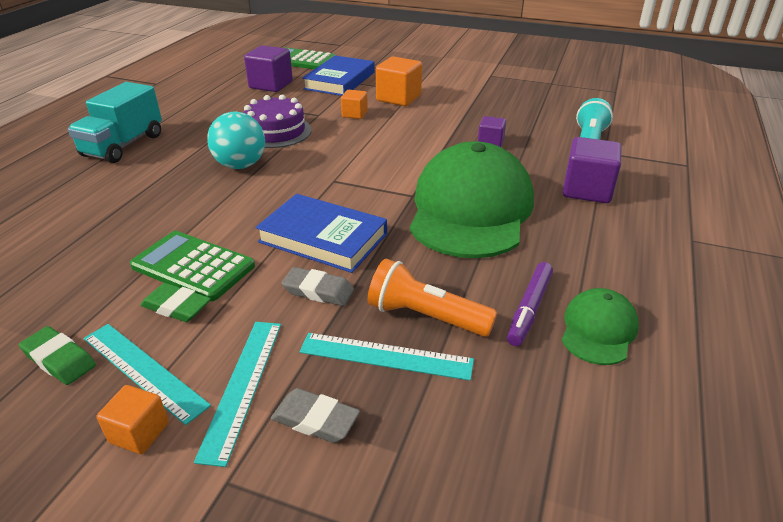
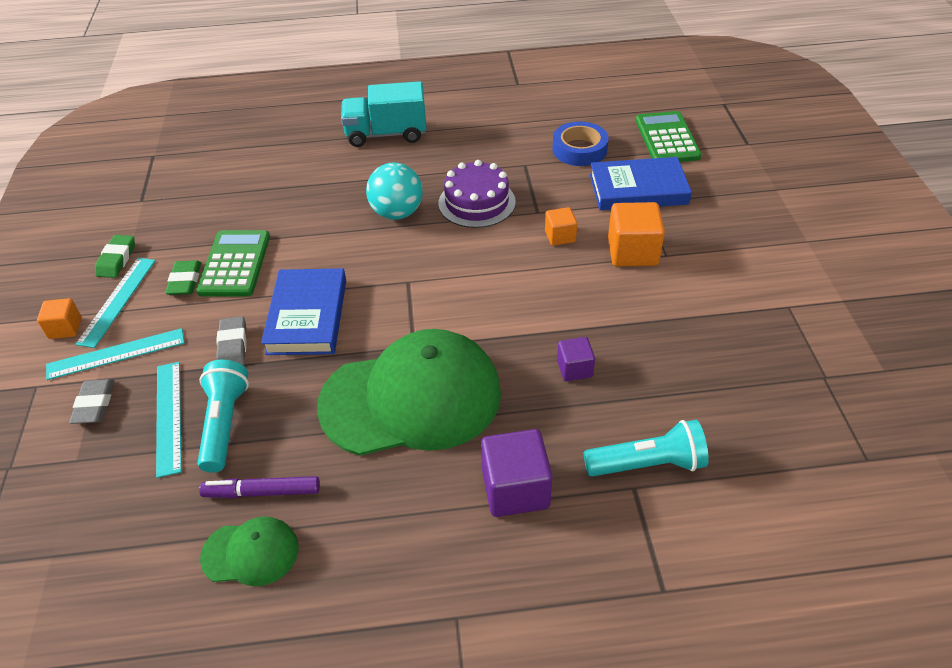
camera: 65 degrees right, 10 degrees up
purple cube [244,45,293,92] -> blue tape [552,122,609,166]
orange flashlight [368,259,497,337] -> turquoise flashlight [197,360,249,473]

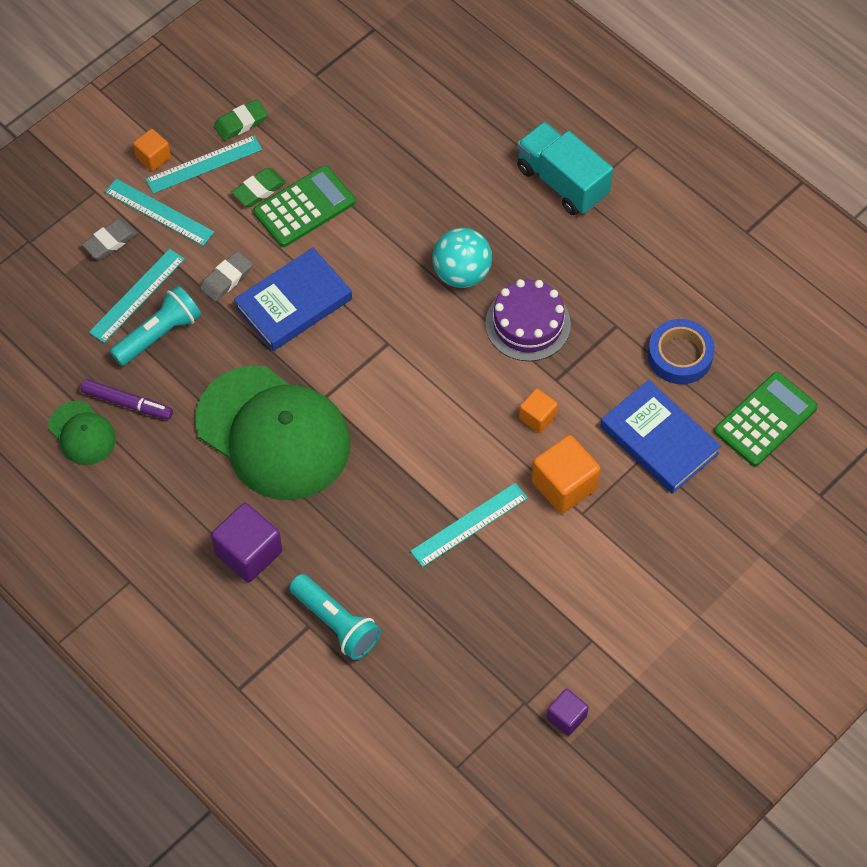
camera: 50 degrees right, 15 degrees up
purple marker [199,476,320,498] -> purple marker turned 150 degrees clockwise [81,379,173,420]
purple cube [557,337,595,381] -> purple cube moved to [547,689,589,736]
none -> turquoise ruler [410,483,528,567]

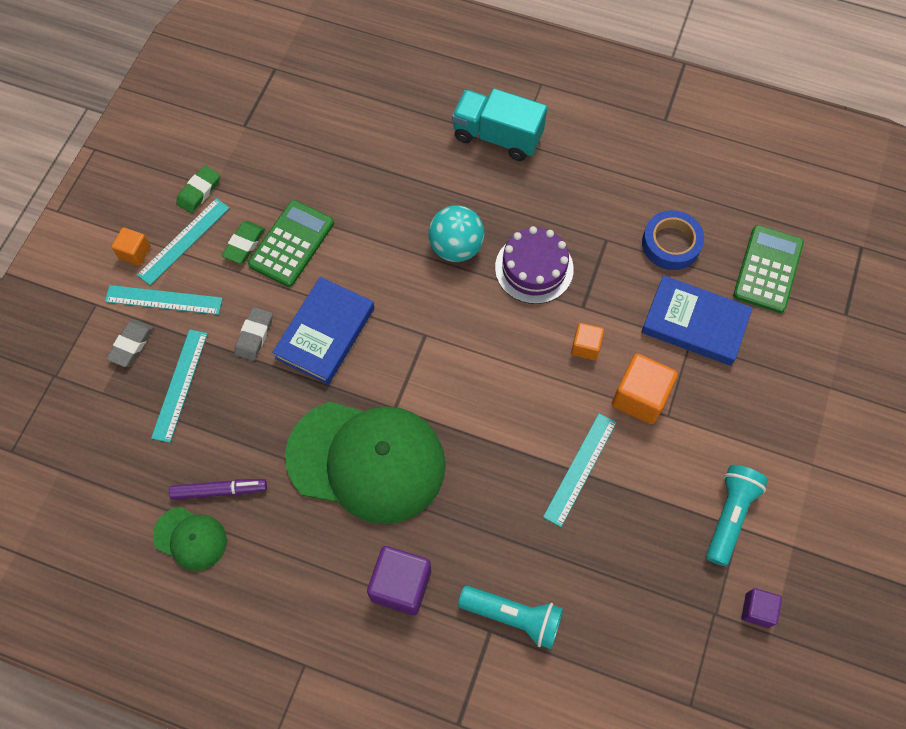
camera: 25 degrees left, 5 degrees up
turquoise flashlight [110,285,201,366] -> turquoise flashlight moved to [706,465,768,566]

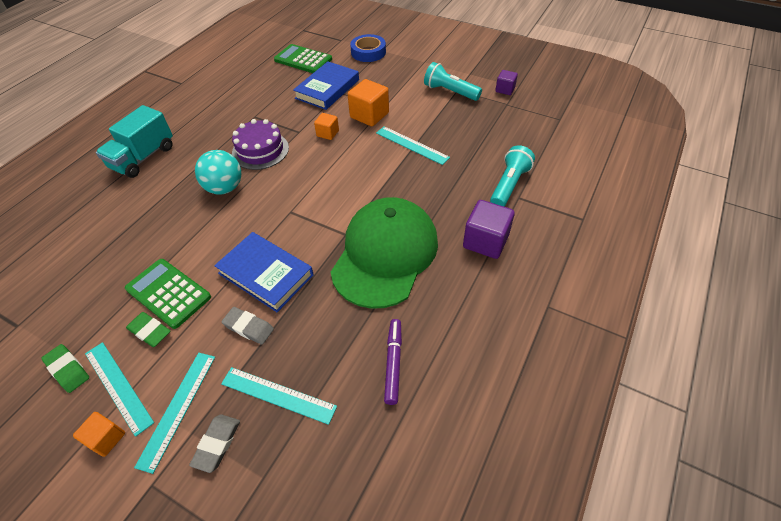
camera: 80 degrees left, 15 degrees down
grey eraser [106,320,153,367] -> grey eraser turned 75 degrees clockwise [189,414,240,473]
green cap [153,507,227,571] -> none
blue tape [642,210,704,270] -> blue tape moved to [350,34,386,62]

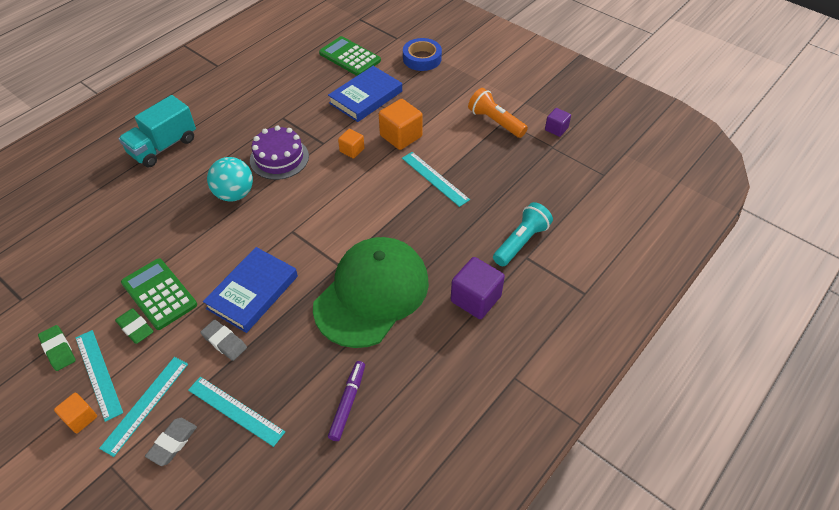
camera: 10 degrees right, 0 degrees up
blue book [214,232,314,312] -> blue book turned 75 degrees clockwise [203,247,298,333]
turquoise flashlight [424,62,482,101] -> orange flashlight [468,88,528,138]

